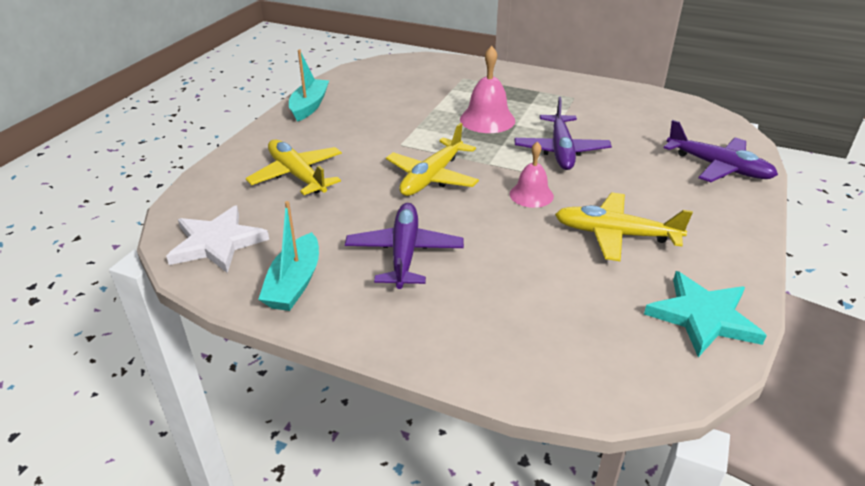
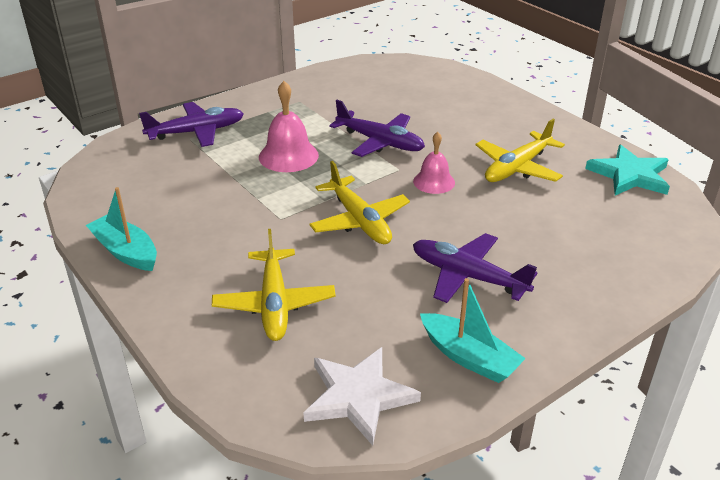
camera: 60 degrees left, 0 degrees up
yellow plane [246,140,342,195] -> yellow plane turned 90 degrees counterclockwise [212,229,336,341]
purple plane [664,120,778,182] -> purple plane moved to [139,102,244,147]

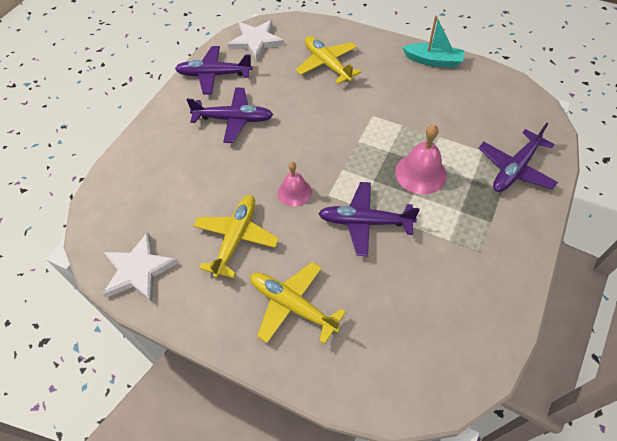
camera: 155 degrees right, 20 degrees up
yellow plane [309,161,410,244] -> yellow plane moved to [250,262,346,344]
turquoise boat [420,278,526,383] -> purple plane [175,46,253,94]
turquoise star [585,144,670,195] -> white star [102,232,179,302]

